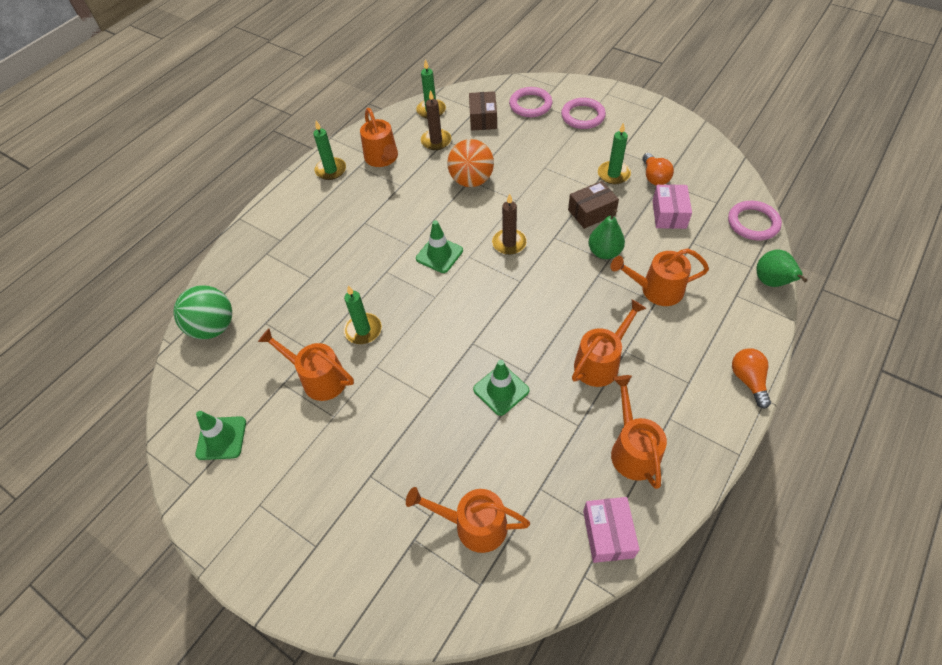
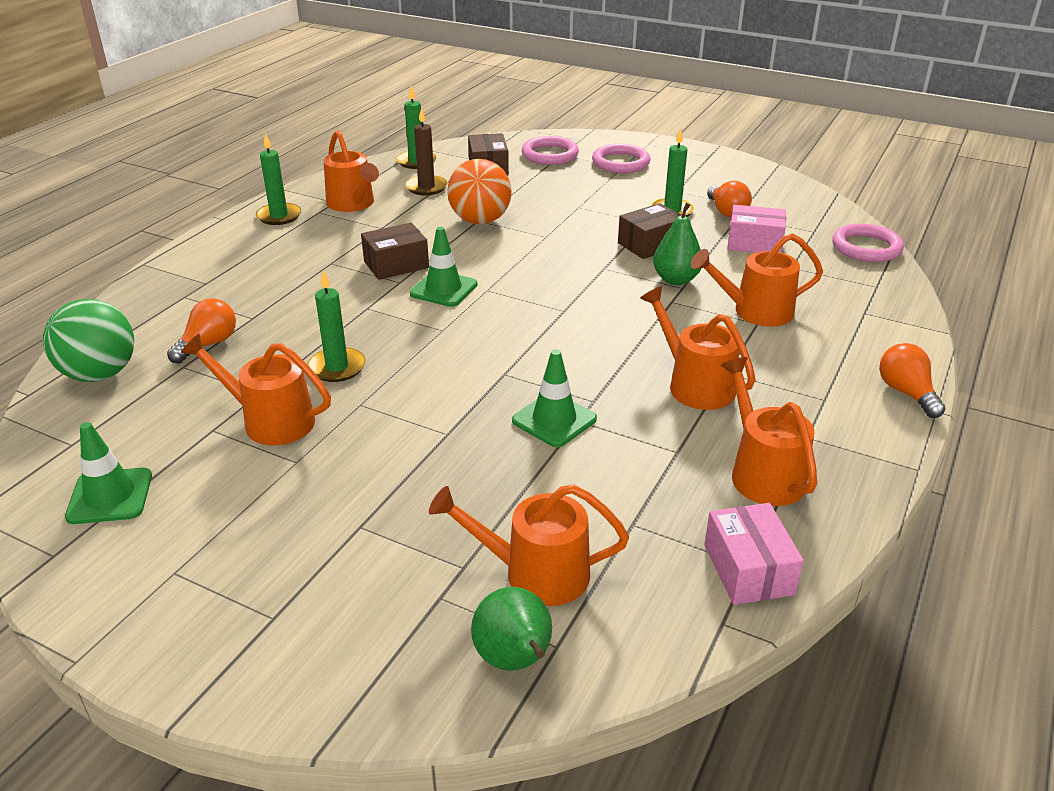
camera: 10 degrees left, 20 degrees down
brown candle [492,194,527,255] -> none
orange watering can [572,299,647,387] -> orange watering can turned 75 degrees counterclockwise [640,286,756,410]
pink box [652,184,692,229] -> pink box turned 75 degrees counterclockwise [727,205,786,253]
green pear [756,250,808,287] -> green pear moved to [471,587,552,671]
none -> orange light bulb [167,298,236,364]
none -> brown box [361,223,429,280]

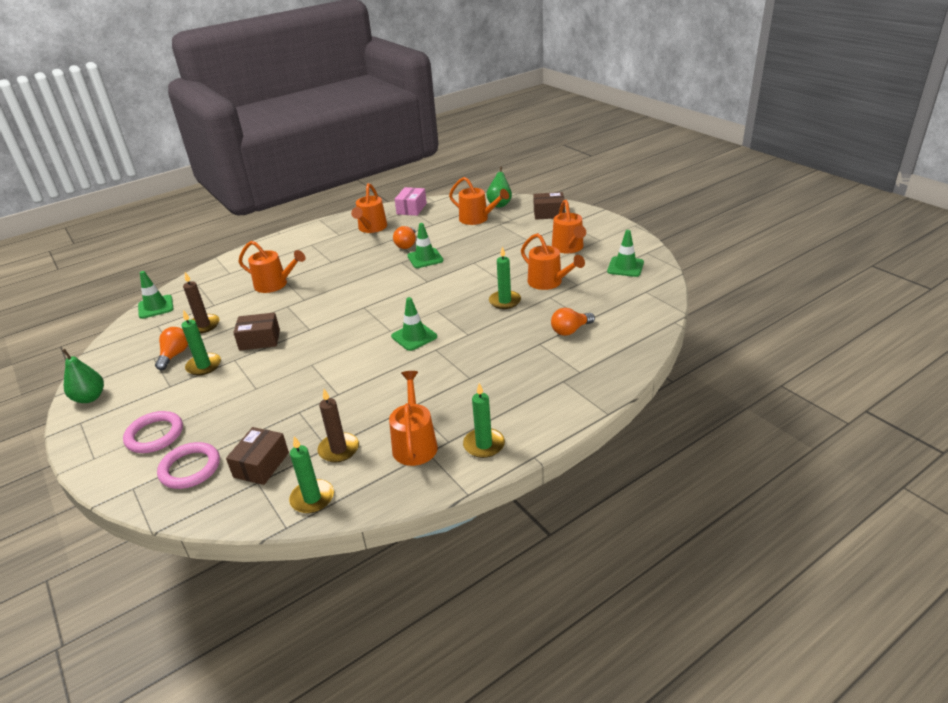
camera: 150 degrees left, 0 degrees up
green ball [43,299,134,382] -> none
brown box [361,223,429,280] -> brown box moved to [533,192,565,220]
orange ball [447,159,512,224] -> none
orange watering can [640,286,756,410] -> orange watering can moved to [552,200,586,253]
green pear [653,203,702,285] -> green pear moved to [62,349,104,403]
pink box [727,205,786,253] -> brown candle [183,272,220,333]
pink ring [832,223,904,262] -> green traffic cone [138,271,173,319]
orange light bulb [879,343,946,418] -> orange light bulb moved to [393,226,416,249]

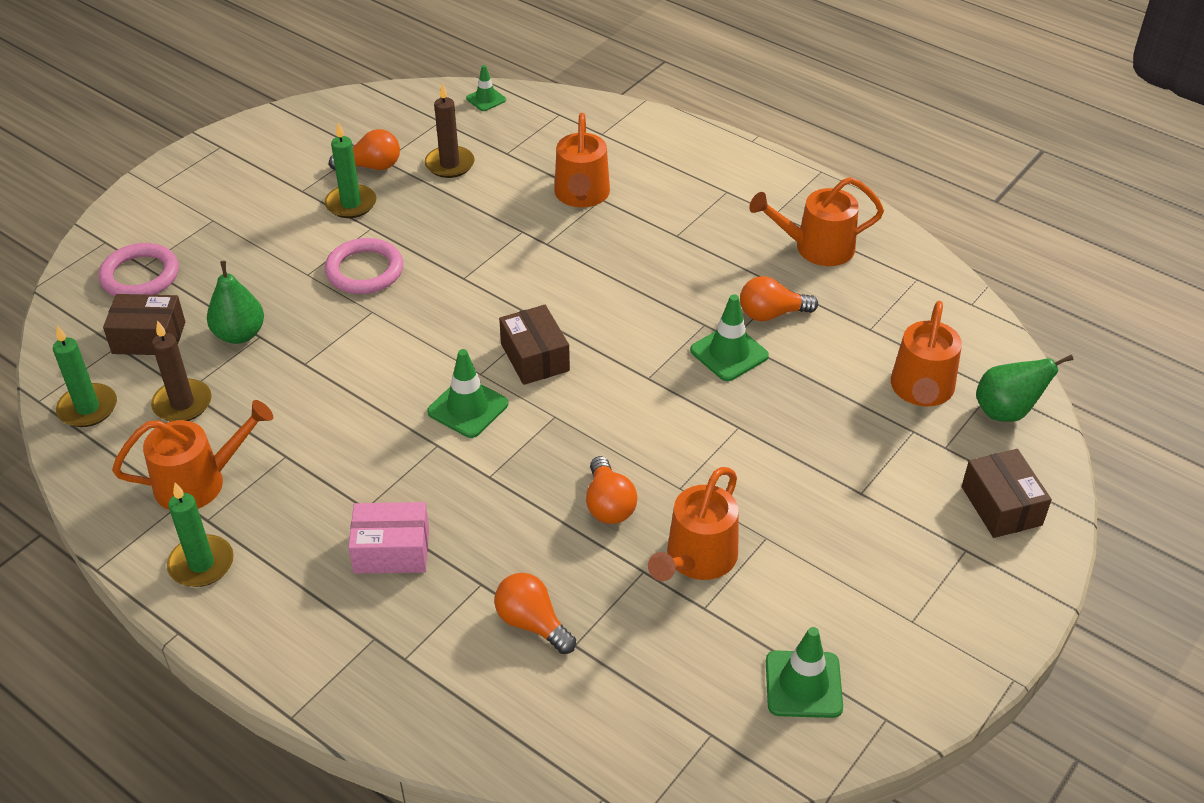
camera: 70 degrees right, 10 degrees up
green pear [62,349,104,403] -> green pear moved to [207,261,264,344]
pink ring [123,411,183,453] -> pink ring moved to [325,238,403,294]
green traffic cone [138,271,173,319] -> green traffic cone [466,65,506,111], size x0.62
brown box [233,312,280,351] -> brown box moved to [499,305,570,385]
pink box [395,187,427,216] -> pink box moved to [348,502,429,574]
green candle [489,246,521,309] -> orange light bulb [586,456,637,524]
orange watering can [552,200,586,253] -> none

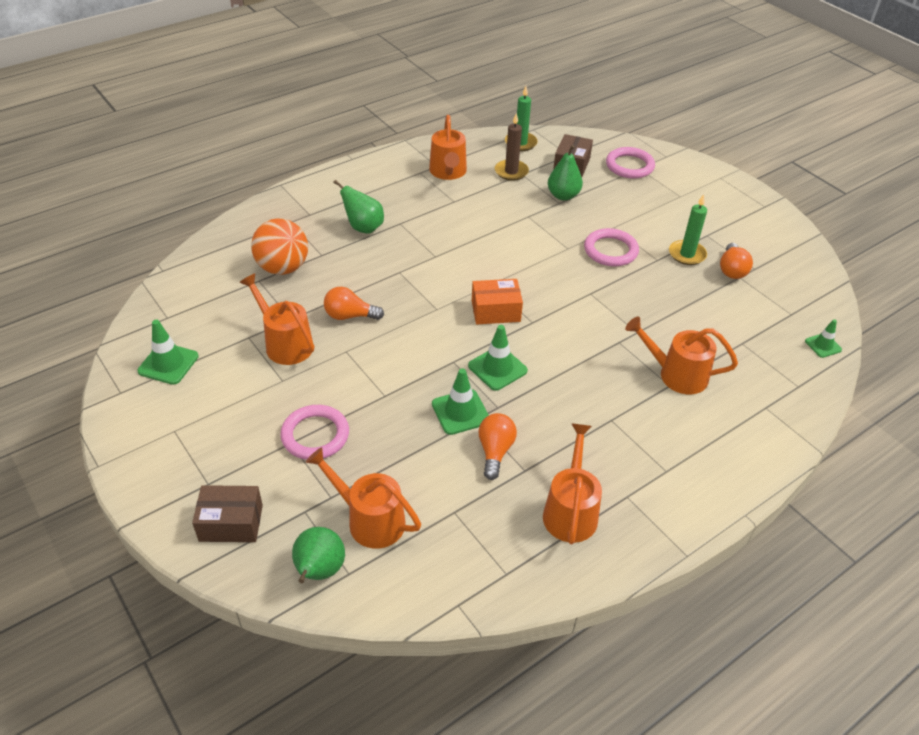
camera: 105 degrees right, 0 degrees up
green candle [167,483,234,587] -> none
pink box [348,502,429,574] -> green pear [333,180,384,234]
brown candle [425,83,475,178] -> none
green traffic cone [427,349,508,438] -> green traffic cone moved to [468,325,528,391]
orange light bulb [494,573,576,654] -> orange ball [251,219,308,275]
brown box [499,305,570,385] -> orange box [472,279,523,324]
none -> pink ring [280,405,349,460]

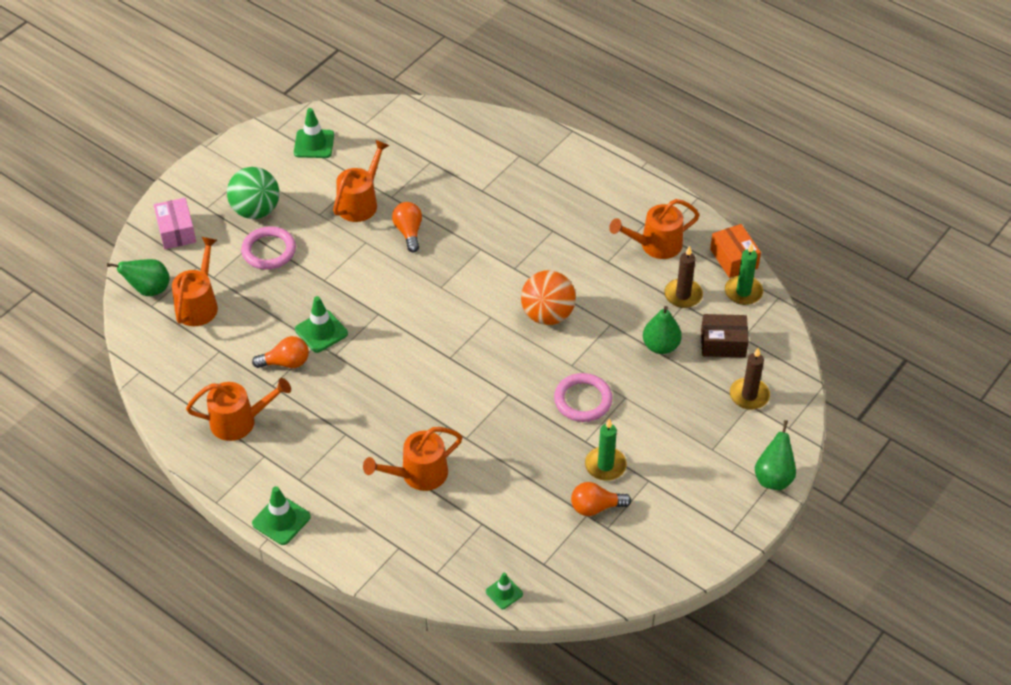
camera: 75 degrees right, 5 degrees up
brown box [192,485,263,542] -> pink box [154,198,196,249]
orange ball [251,219,308,275] -> orange ball moved to [521,270,576,325]
green pear [333,180,384,234] -> green pear moved to [755,420,796,490]
green traffic cone [468,325,528,391] -> green traffic cone moved to [252,486,311,545]
orange box [472,279,523,324] -> orange box moved to [710,224,761,278]
pink ring [606,147,655,179] -> brown candle [730,348,770,410]
orange watering can [625,317,738,394] -> orange watering can turned 120 degrees counterclockwise [363,427,462,491]
none -> green ball [227,167,279,219]

